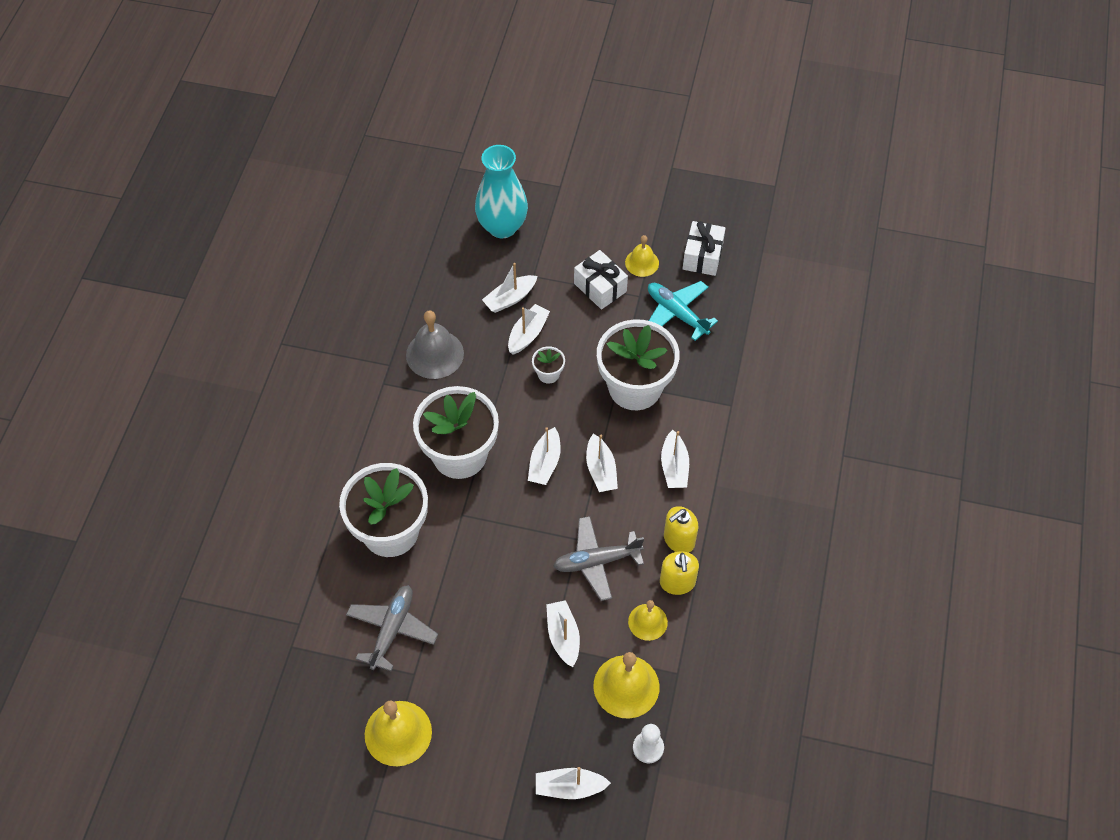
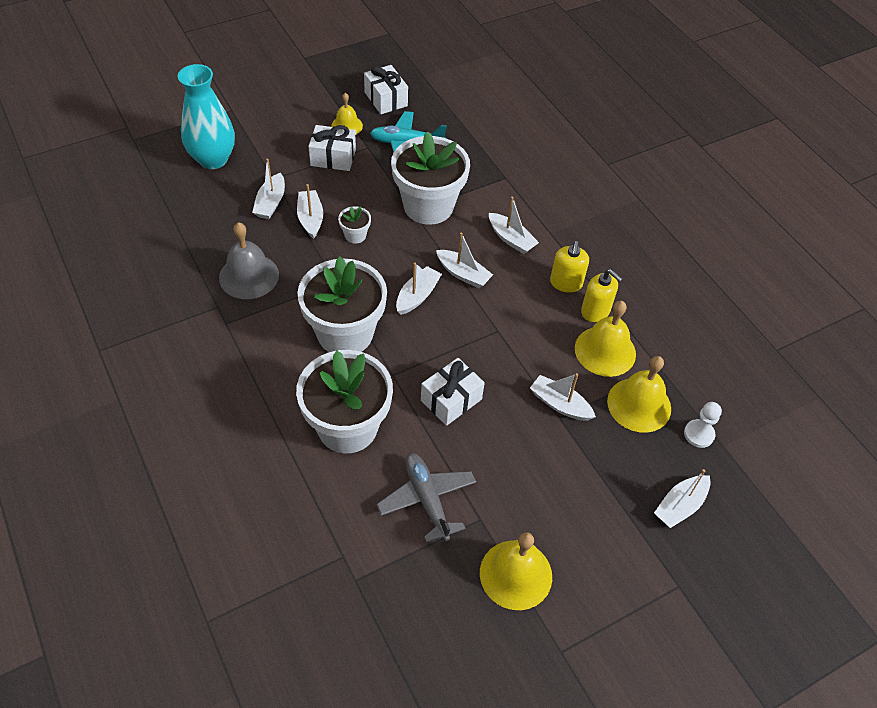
camera: 45 degrees left, 5 degrees down
white boat [528,427,561,485] -> white boat turned 120 degrees counterclockwise [396,263,442,315]
grey plane [554,516,644,601] -> none
yellow bell [628,600,668,641] -> yellow bell [575,300,636,377], size x1.64
none -> white gift [421,358,485,426]

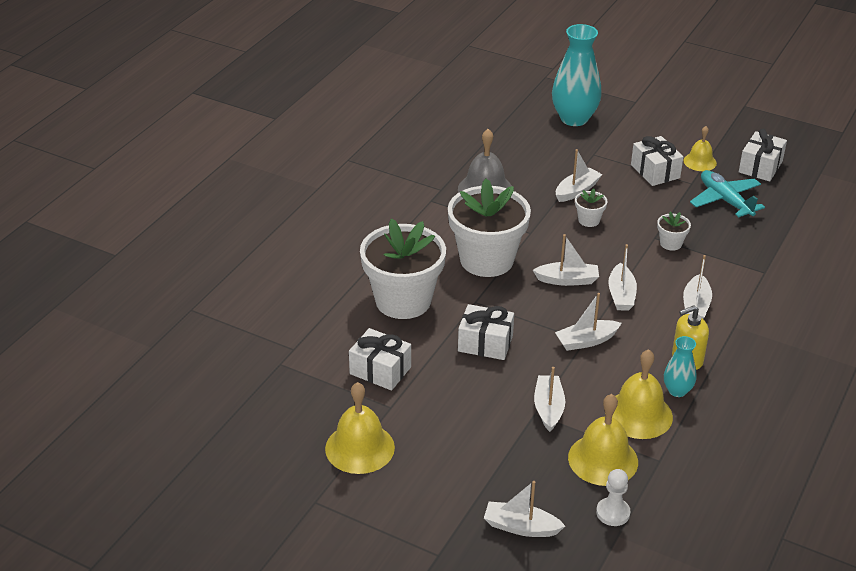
camera: 60 degrees right, 15 degrees down
white boat [252,159,285,219] -> white boat moved to [555,293,621,351]
grey plane [377,453,476,543] -> white gift [349,328,411,391]
white flower pot [391,131,470,225] -> white flower pot [657,212,691,251], size x0.41
yellow soap dispenser [581,269,623,322] -> turquoise vase [664,336,696,397]

